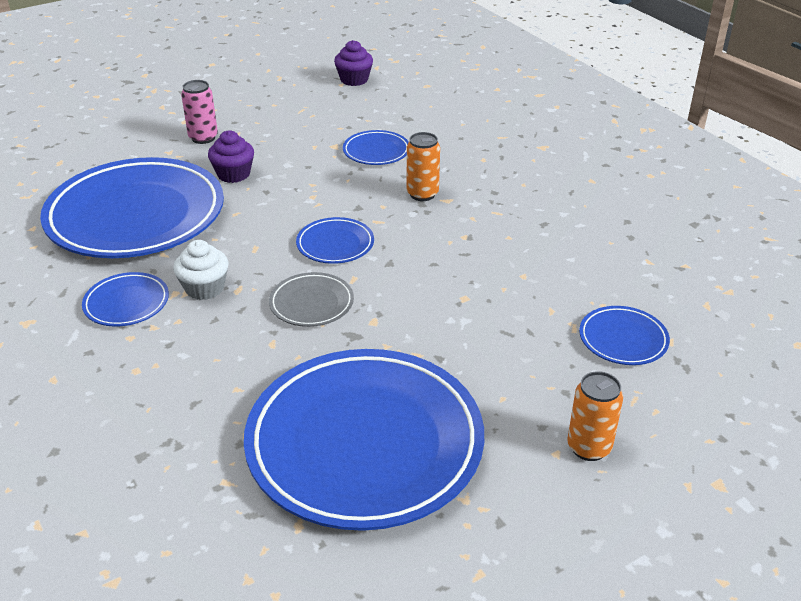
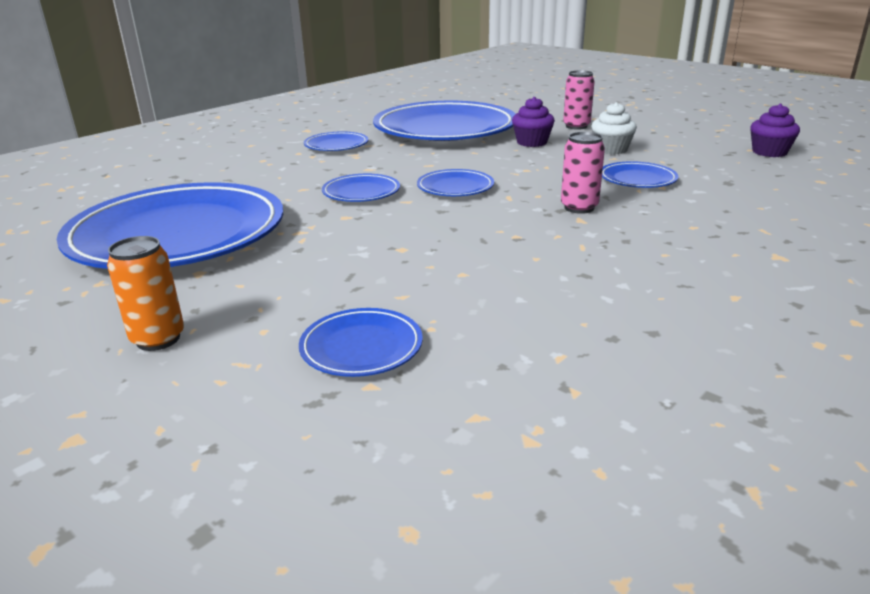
camera: 75 degrees right, 10 degrees down
white cupcake [173,240,229,300] -> white cupcake moved to [591,102,637,154]
grey plate [269,272,354,327] -> blue plate [322,174,400,202]
orange can [407,132,440,201] -> pink can [561,132,605,214]

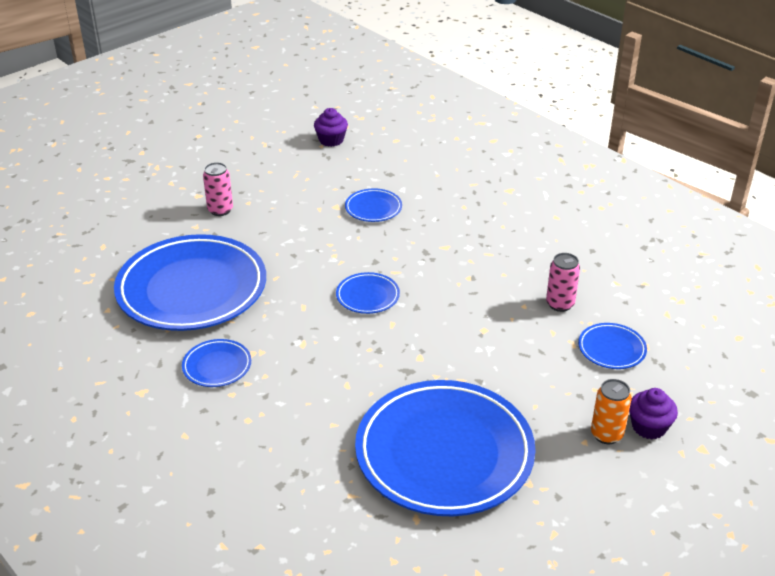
camera: 85 degrees left, 10 degrees up
blue plate [322,174,400,202] -> none
purple cupcake [512,97,555,147] -> purple cupcake moved to [629,388,678,439]
pink can [561,132,605,214] -> pink can moved to [546,253,580,312]
white cupcake [591,102,637,154] -> none

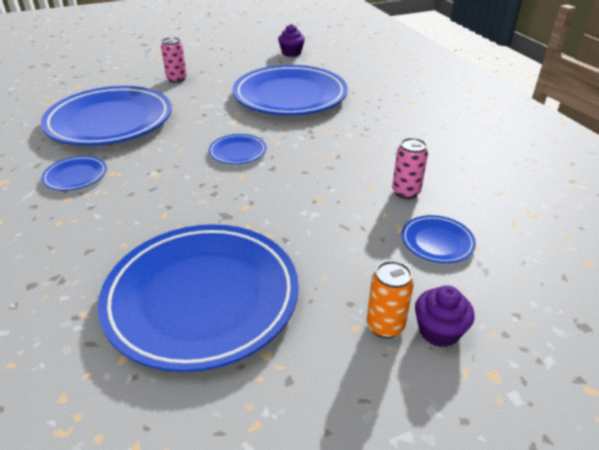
camera: 20 degrees right, 0 degrees up
blue plate [345,188,402,222] -> blue plate [233,65,348,115], size x2.37

